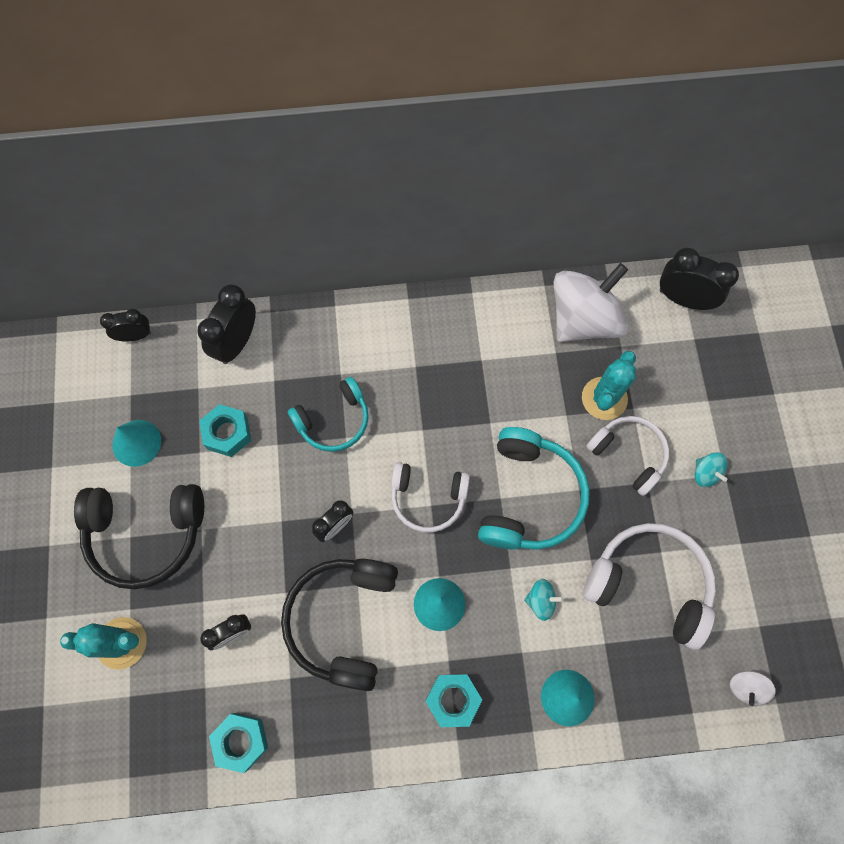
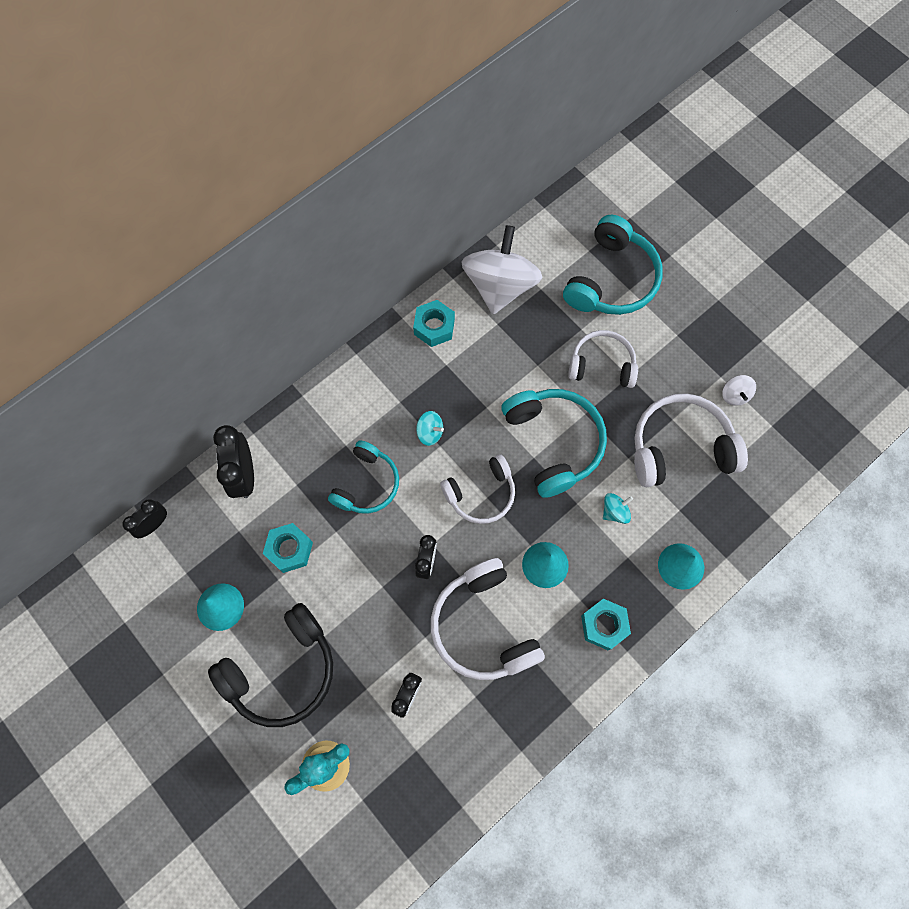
camera: 35 degrees left, 0 degrees up
turquoise nut [209,713,268,773] -> turquoise nut moved to [413,300,455,347]
black headphones [281,559,398,691] -> white headphones [431,558,545,680]
turquoise cactus [582,351,636,420] -> none
black clock [660,248,739,310] -> none
turquoise spinning top [695,453,728,487] -> turquoise spinning top moved to [416,411,444,446]
white spinning top [730,671,775,706] -> white spinning top moved to [722,375,756,406]
none -> turquoise headphones [563,215,663,315]

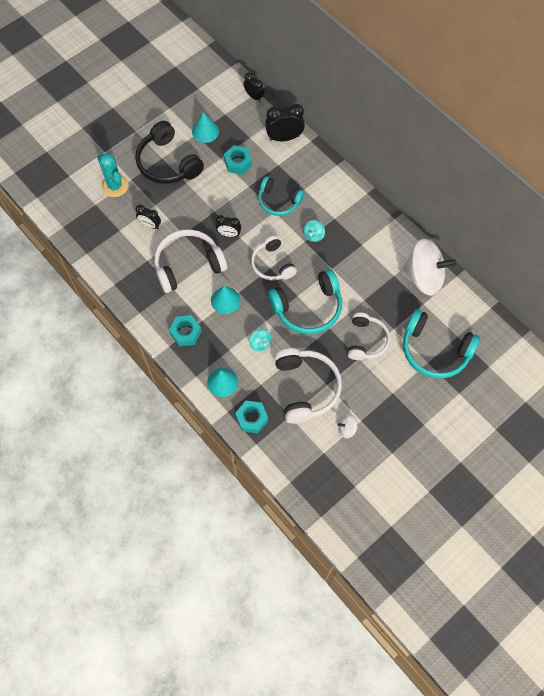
camera: 90 degrees right, 5 degrees down
turquoise nut [413,300,455,347] -> turquoise nut moved to [235,401,268,433]

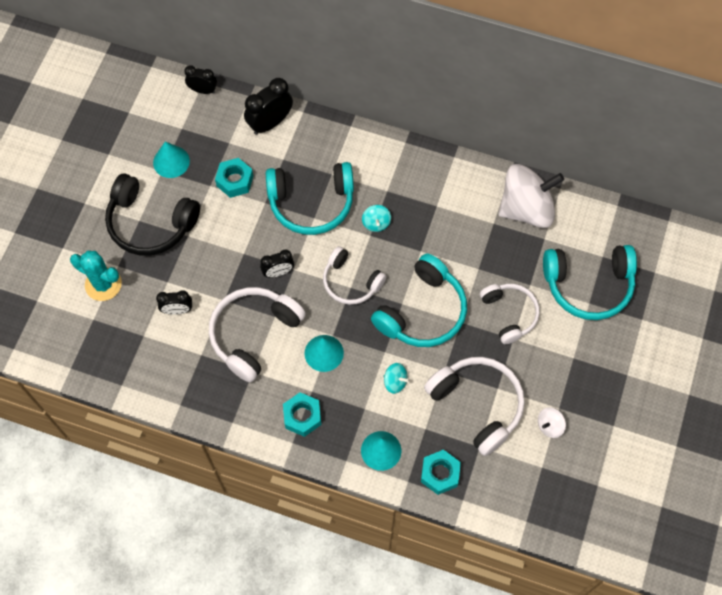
camera: 30 degrees left, 0 degrees up
turquoise headphones [258,176,304,216] -> turquoise headphones [266,162,354,235], size x1.52

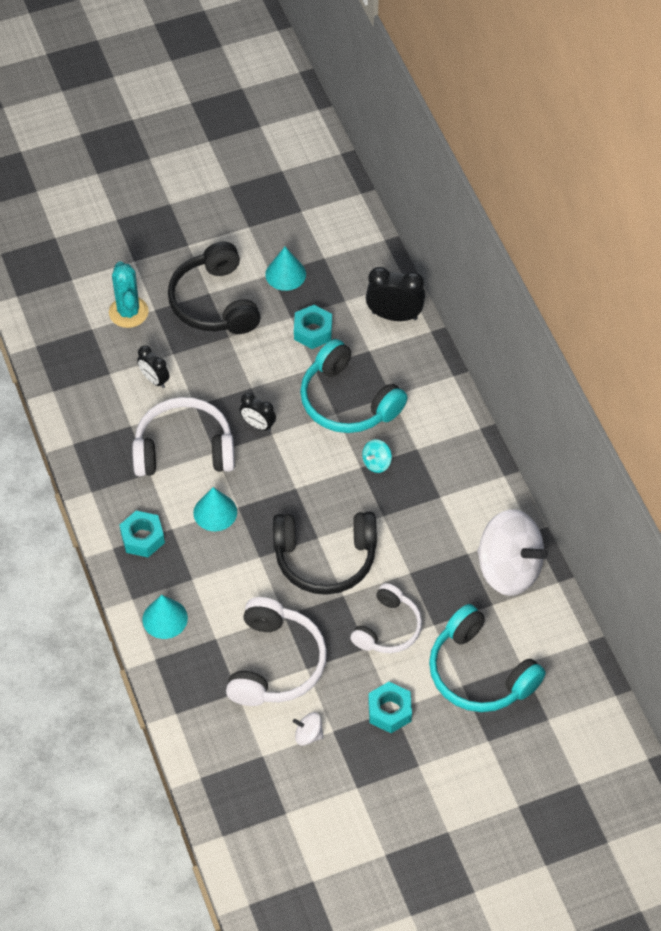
camera: 50 degrees right, 10 degrees down
black clock [184,65,217,94] -> none
white headphones [323,246,386,305] -> none
turquoise headphones [371,254,467,347] -> black headphones [273,512,377,595]
turquoise spinning top [384,363,408,394] -> none
turquoise nut [421,450,461,495] -> turquoise nut moved to [368,682,412,733]

